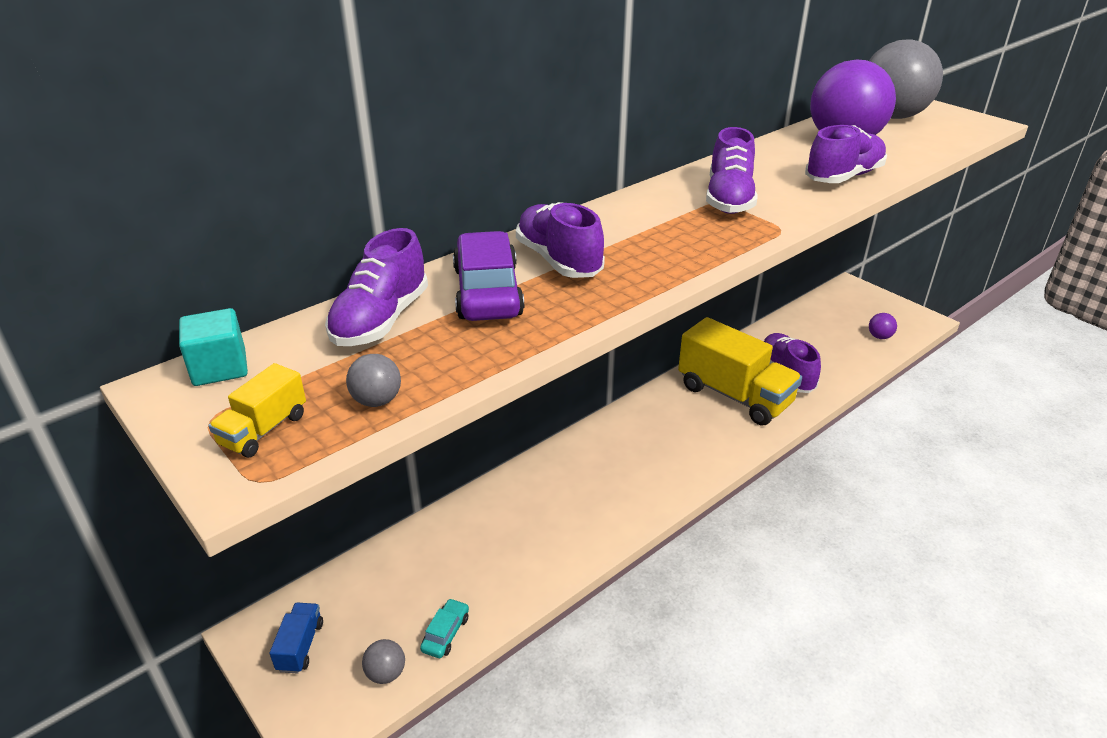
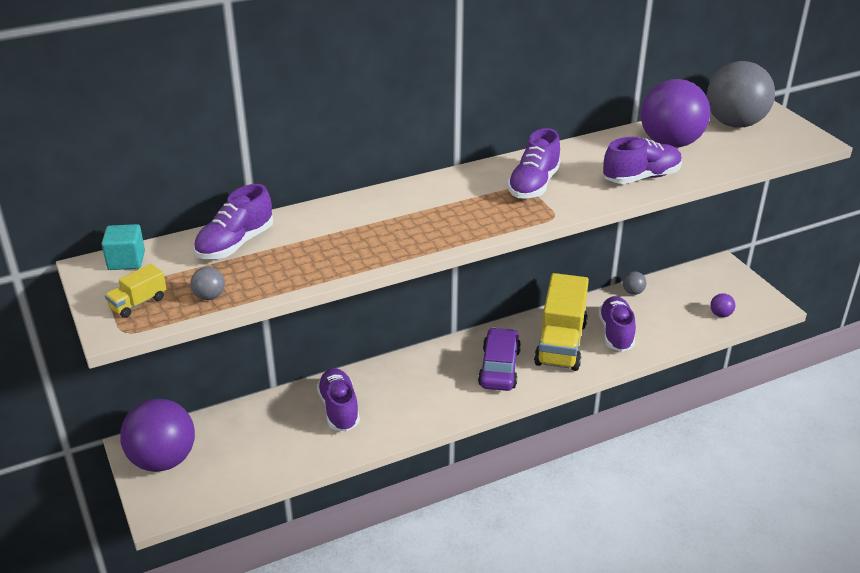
camera: 15 degrees right, 0 degrees up
blue truck [270,603,323,673] -> purple ball [120,399,195,472]
grey ball [362,639,405,684] -> grey ball moved to [623,271,647,295]
turquoise car [420,598,469,658] -> none
purple car [453,231,524,321] -> purple car moved to [478,327,521,391]
purple shoe [516,202,605,278] -> purple shoe moved to [317,368,360,432]
yellow truck [678,317,802,426] -> yellow truck turned 45 degrees clockwise [534,273,589,371]

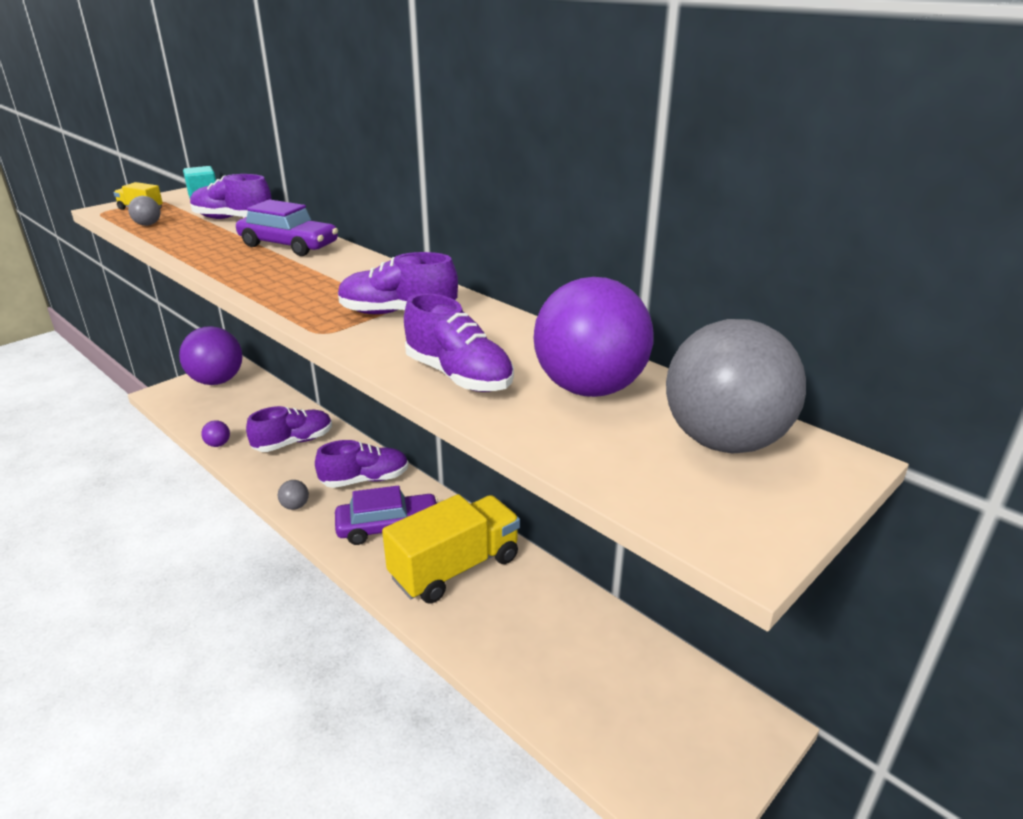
camera: 70 degrees right, 5 degrees down
yellow truck [534,273,589,371] -> yellow truck turned 150 degrees clockwise [382,494,520,603]
purple shoe [599,296,636,352] -> purple shoe moved to [315,440,409,488]
grey ball [623,271,647,295] -> grey ball moved to [278,480,309,510]
purple ball [710,293,735,317] -> purple ball moved to [201,420,230,447]
none -> purple car [236,199,338,256]

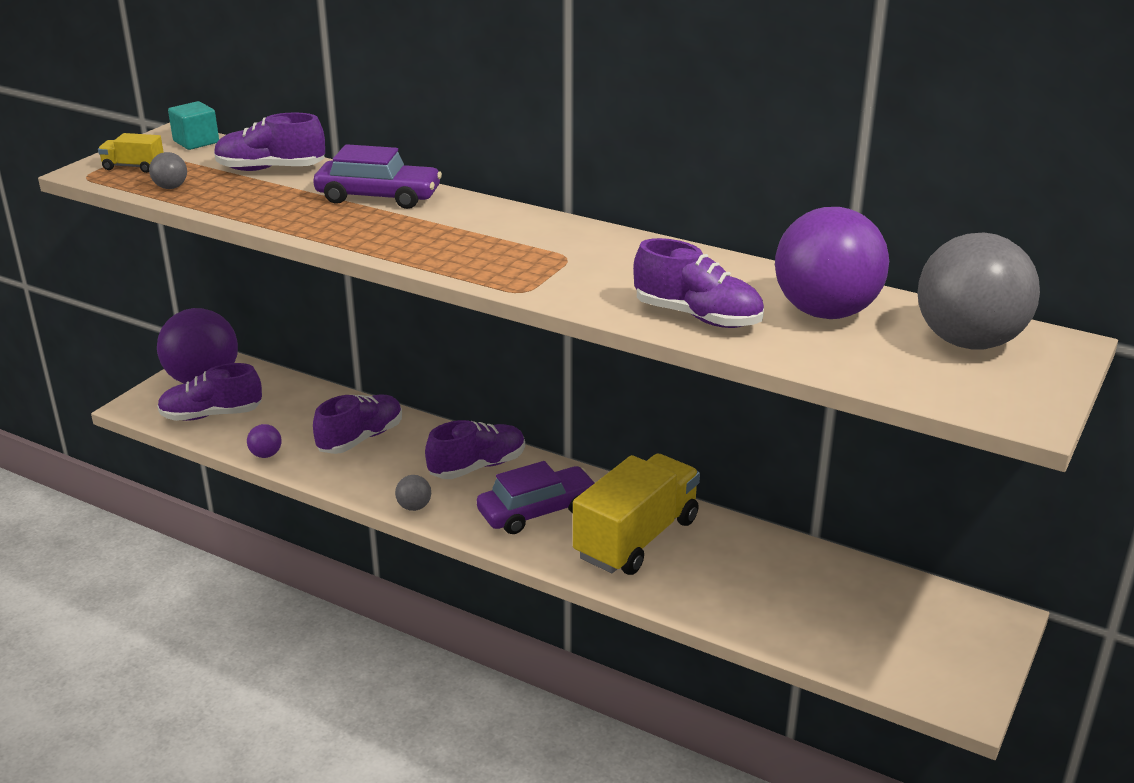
camera: 15 degrees left, 0 degrees up
purple shoe [338,252,458,314] -> purple shoe moved to [157,363,262,421]

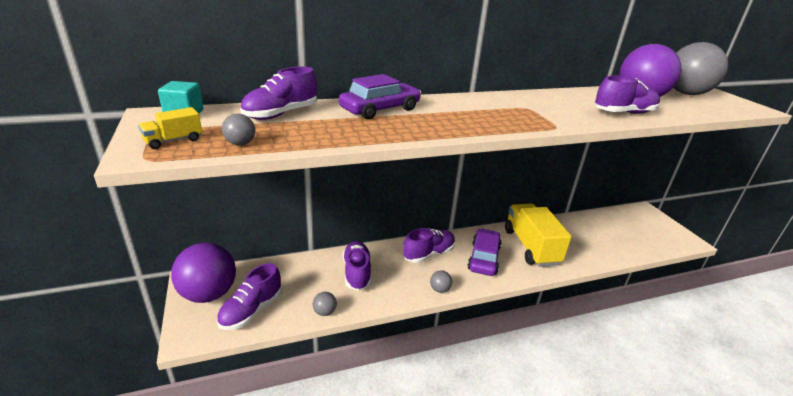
camera: 50 degrees left, 0 degrees up
purple ball [247,424,282,458] -> grey ball [313,292,337,316]
purple shoe [425,420,525,479] -> purple shoe turned 45 degrees clockwise [403,228,455,263]

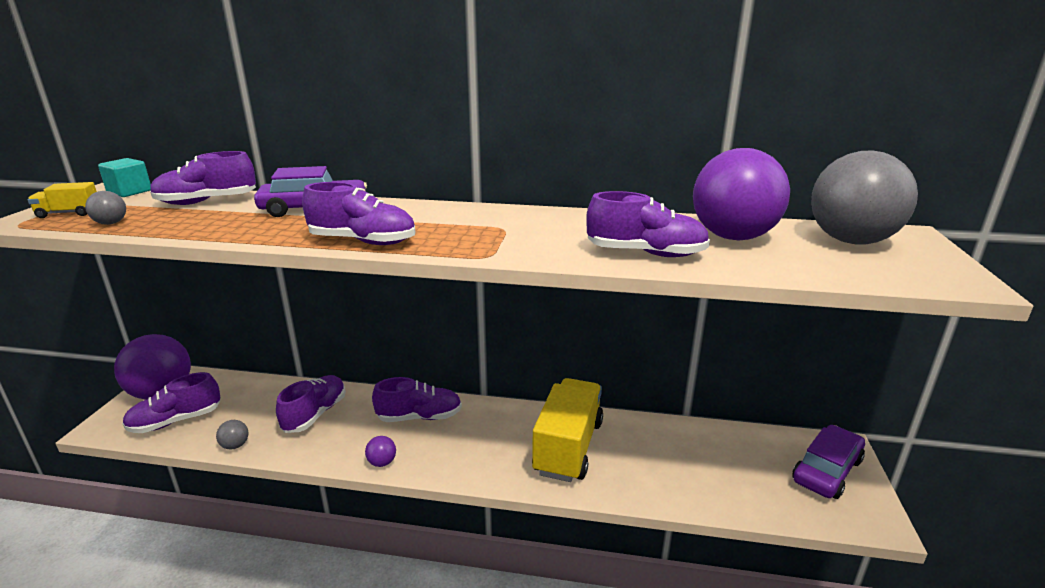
camera: 30 degrees right, 5 degrees down
grey ball [430,270,452,293] -> purple ball [365,436,396,467]
purple car [467,228,502,276] -> purple car moved to [792,425,865,499]
none -> purple shoe [302,182,415,245]

